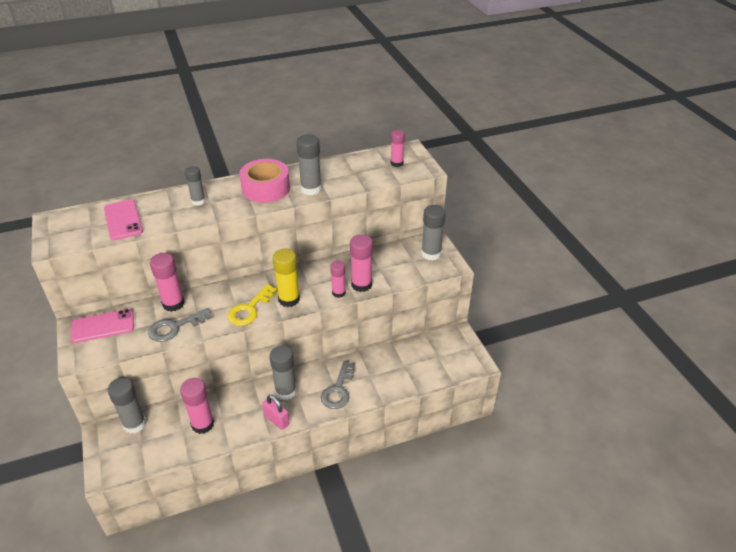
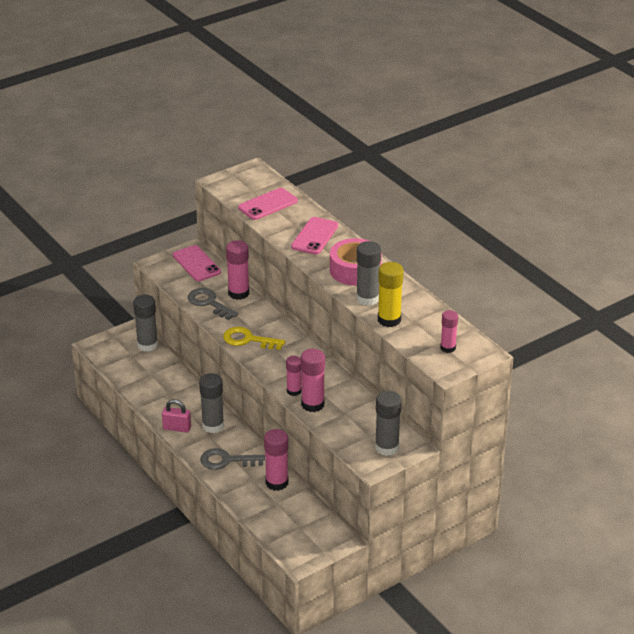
camera: 75 degrees right, 5 degrees down
pink glue stick [180,378,214,434] -> pink glue stick moved to [264,429,288,491]
grey glue stick [185,166,206,206] -> pink phone [291,217,338,255]
pink padlock [262,395,290,430] -> pink padlock turned 75 degrees clockwise [162,399,191,433]
yellow glue stick [273,249,300,307] -> yellow glue stick moved to [378,262,403,327]

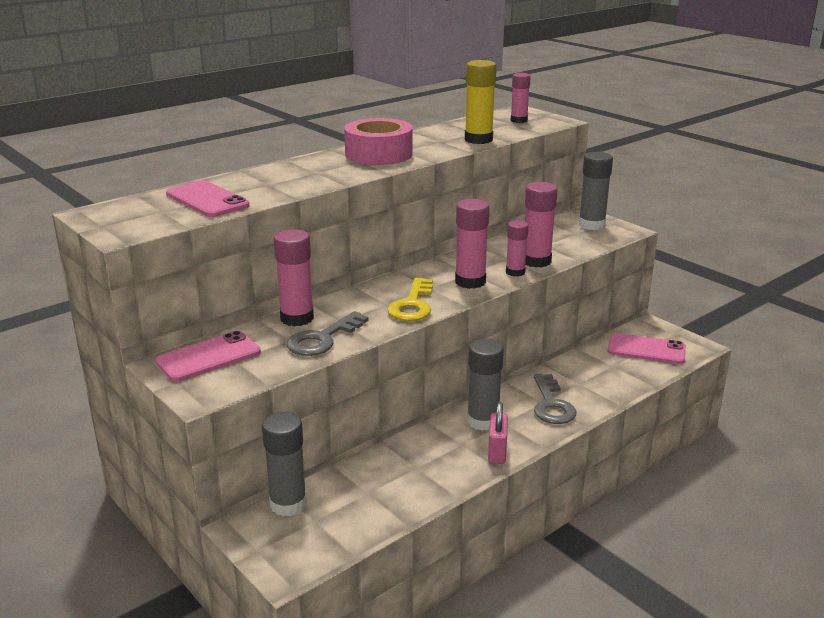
camera: 95 degrees left, 10 degrees down
pink glue stick [264,429,288,491] -> pink glue stick moved to [455,199,490,289]
pink phone [291,217,338,255] -> pink phone moved to [607,333,686,364]
grey glue stick [356,241,381,306] -> none

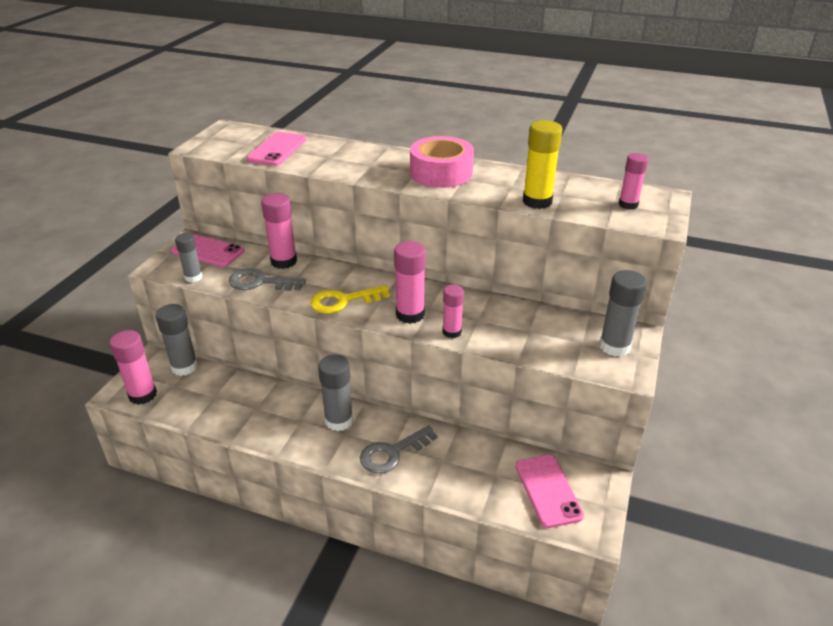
camera: 60 degrees right, 10 degrees up
pink padlock [488,402,508,464] -> none
pink glue stick [525,182,557,267] -> pink glue stick moved to [109,330,157,405]
none -> grey glue stick [175,233,203,282]

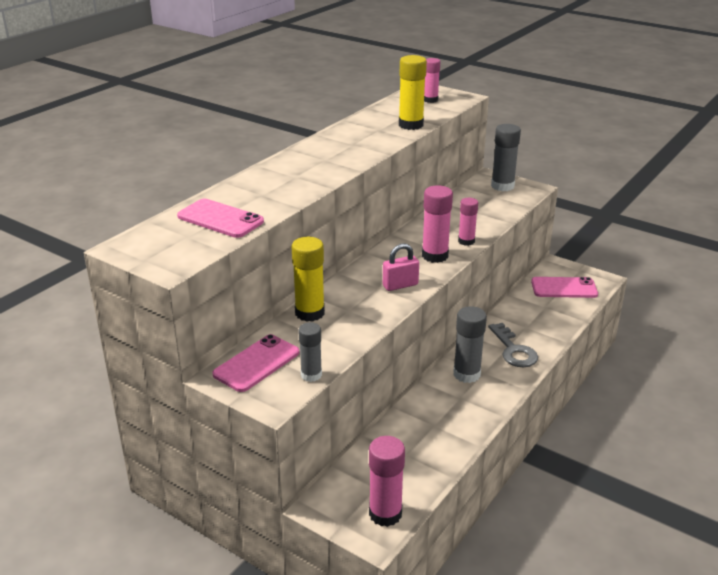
camera: 75 degrees left, 5 degrees down
grey glue stick [156,304,198,376] -> none
grey key [228,268,306,291] -> none
pink glue stick [261,193,297,269] -> yellow glue stick [291,237,325,322]
yellow key [310,285,390,314] -> pink padlock [383,243,419,291]
pink tape [410,136,474,188] -> none

